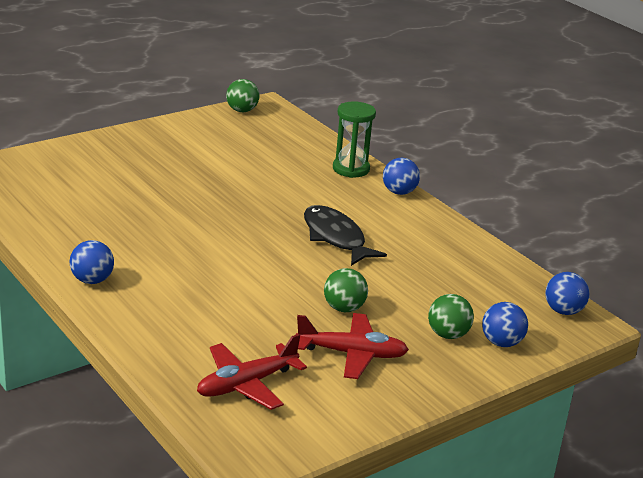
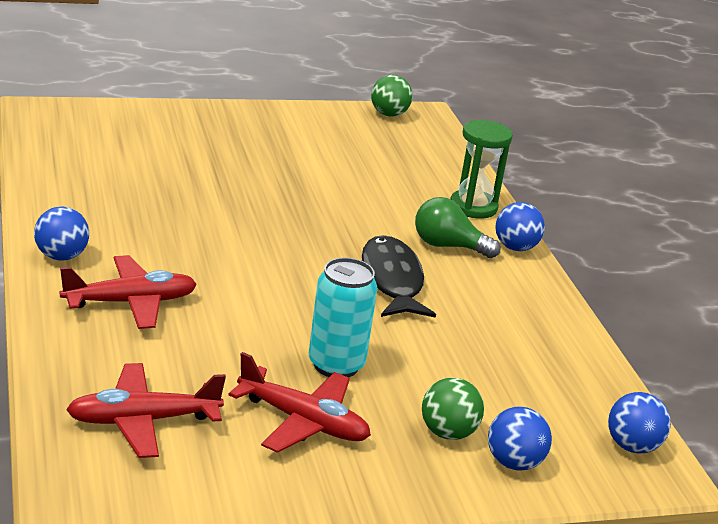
camera: 20 degrees right, 0 degrees up
green ball [324,268,368,312] -> turquoise can [309,258,377,377]
none -> red plane [60,255,197,329]
none -> green light bulb [415,197,500,258]

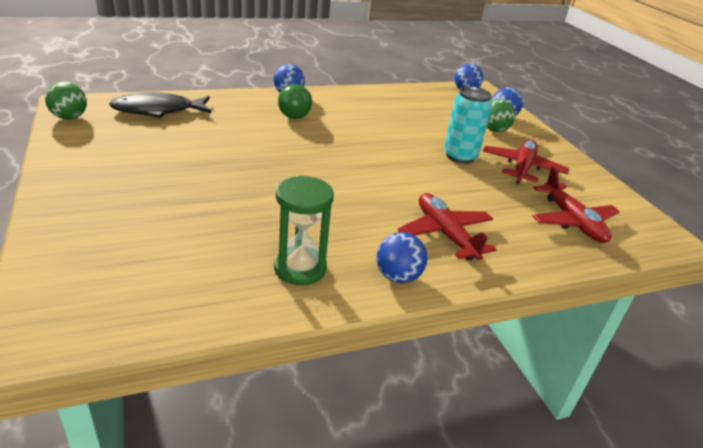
camera: 95 degrees left, 5 degrees up
black fish [361,235,436,318] -> black fish moved to [109,93,211,118]
green hourglass [450,120,513,219] -> green hourglass moved to [274,175,334,285]

